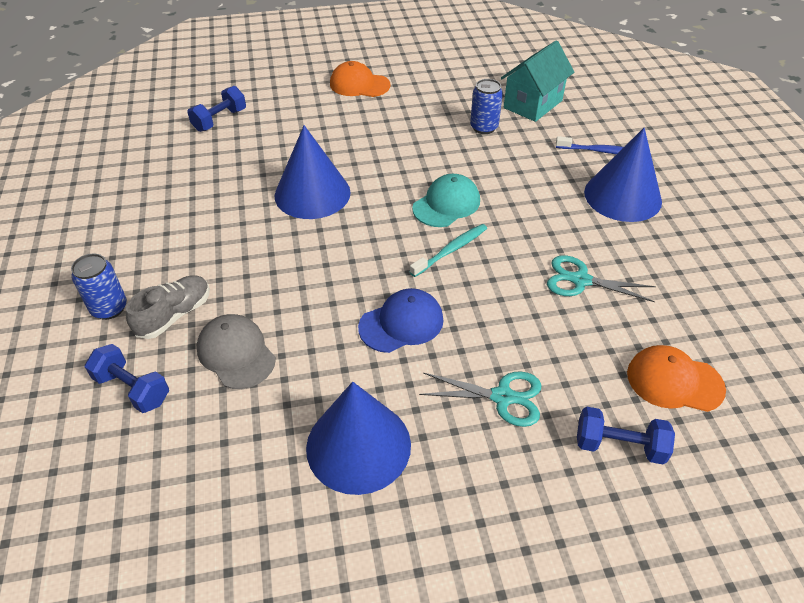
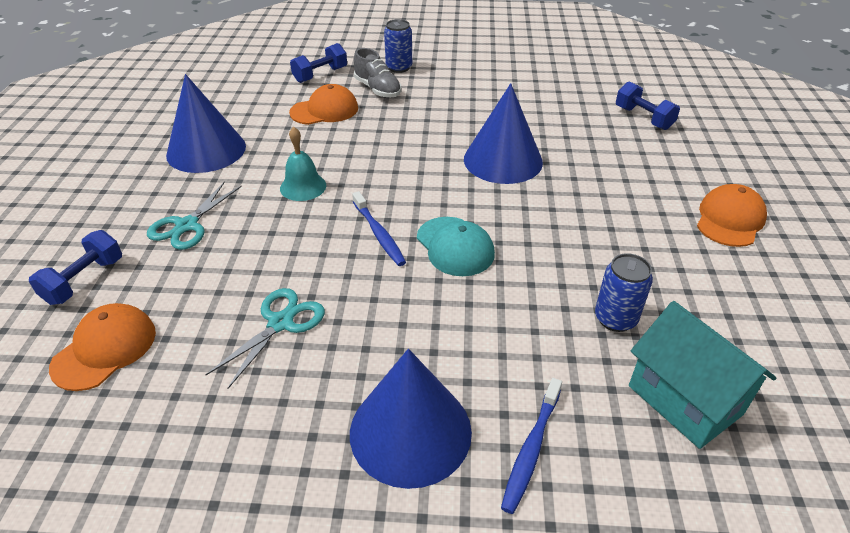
camera: 105 degrees right, 5 degrees down
grey cap [197,314,276,389] -> orange cap [289,84,358,125]
blue cap [358,288,444,353] -> turquoise bell [280,126,326,201]
turquoise toothbrush [410,224,487,277] -> blue toothbrush [352,191,406,266]

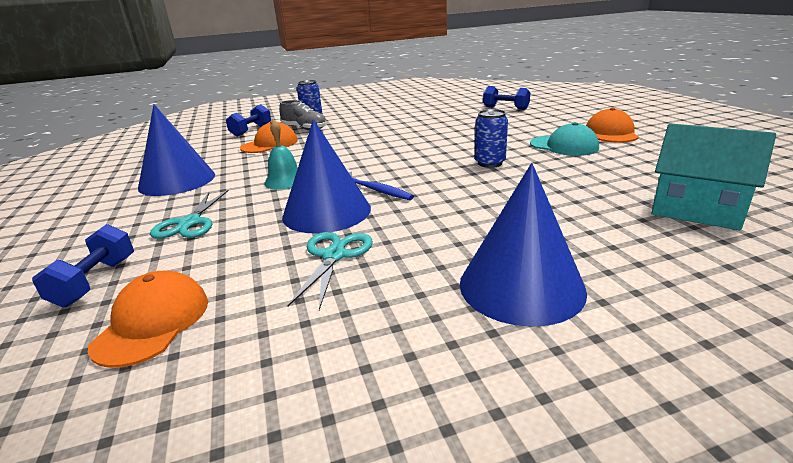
camera: 20 degrees left, 15 degrees down
turquoise cap [417,217,495,276] -> turquoise cap moved to [530,122,599,156]
blue cone [464,83,543,184] -> blue cone moved to [282,119,371,233]
blue toothbrush [501,378,562,514] -> none
blue can [595,253,653,332] -> blue can moved to [475,109,508,168]

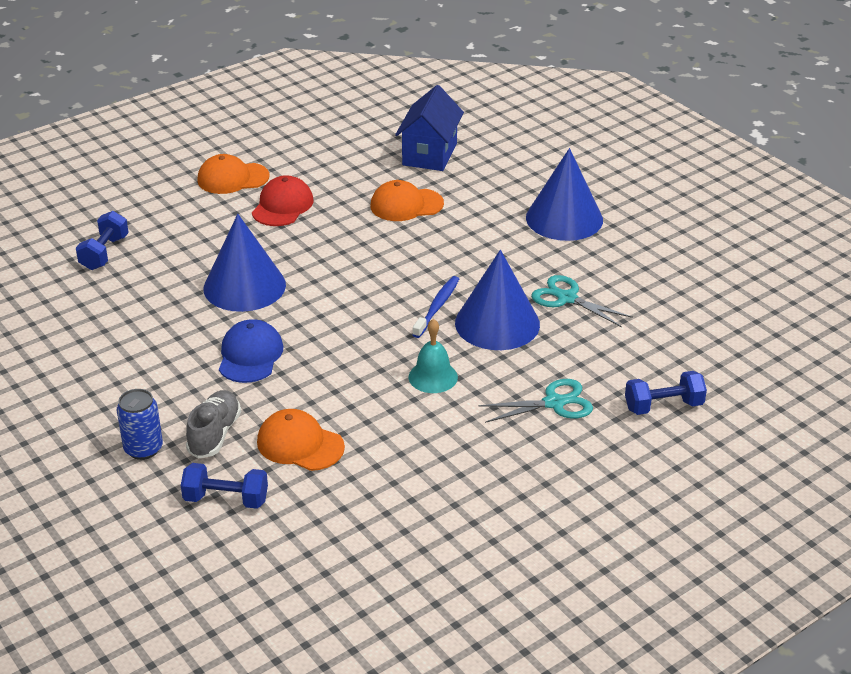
camera: 110 degrees left, 10 degrees up
orange cap [88,271,208,368] -> orange cap moved to [371,180,444,221]
blue cone [138,104,215,196] -> blue cone moved to [203,214,286,312]
turquoise scissors [288,232,373,310] -> turquoise scissors turned 45 degrees clockwise [531,275,633,327]
blue can [475,109,508,168] -> none
turquoise cap [530,122,599,156] -> red cap [252,175,313,226]
turquoise house [651,123,776,230] -> blue house [395,85,464,171]
none -> blue cap [219,319,283,383]

